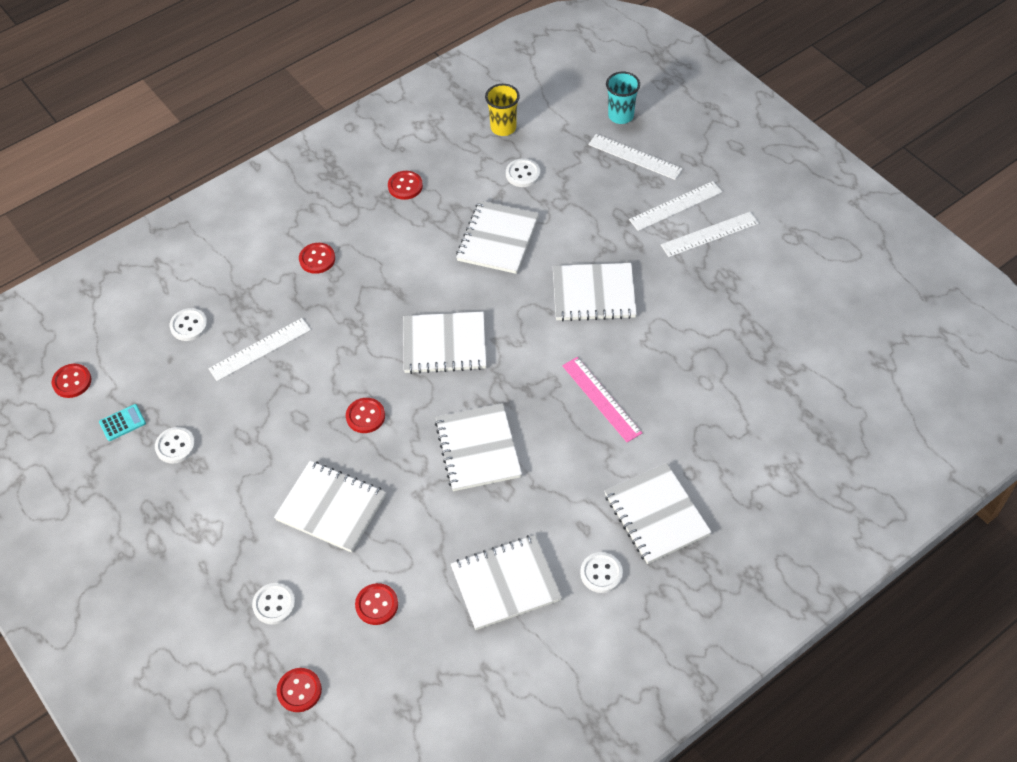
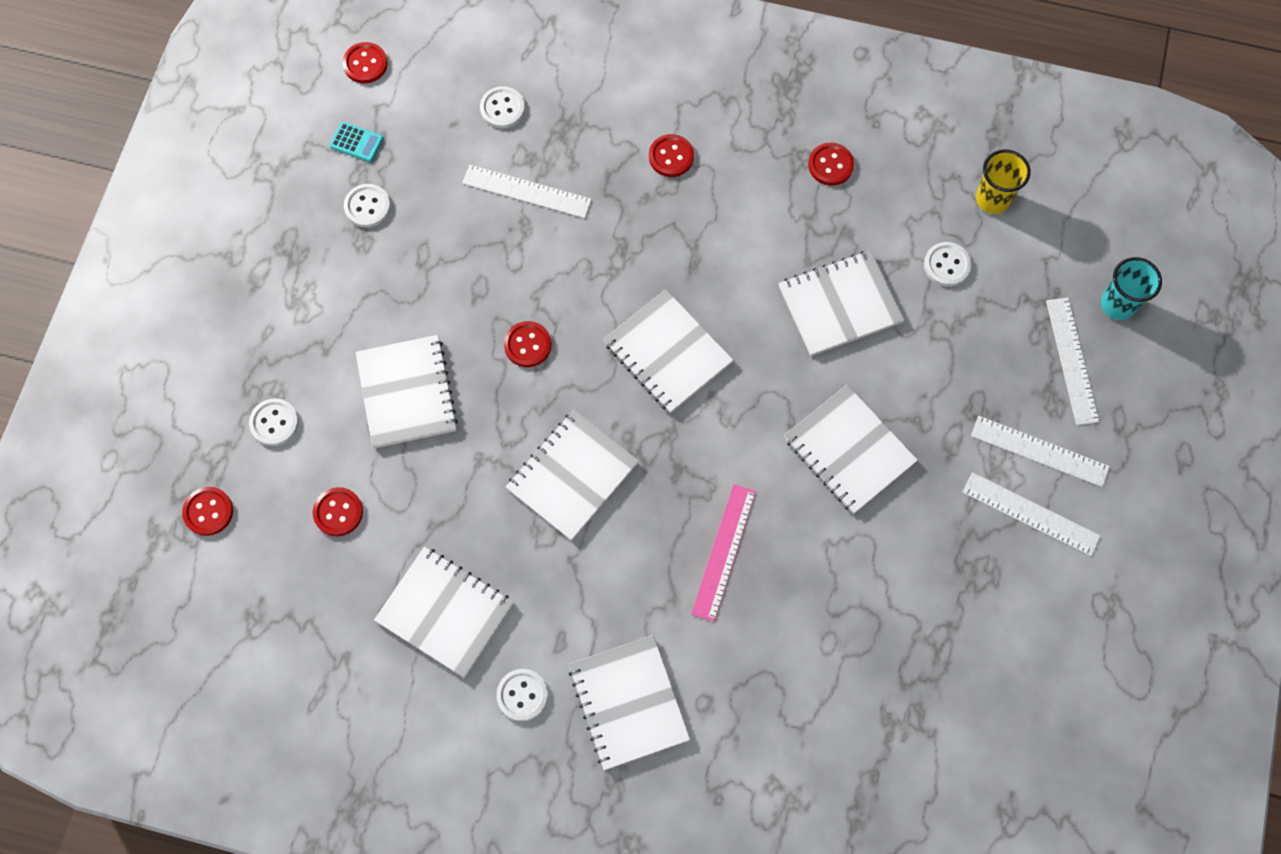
camera: 50 degrees right, 15 degrees up
white notebook [604,463,712,564] -> white notebook turned 45 degrees counterclockwise [569,635,690,770]

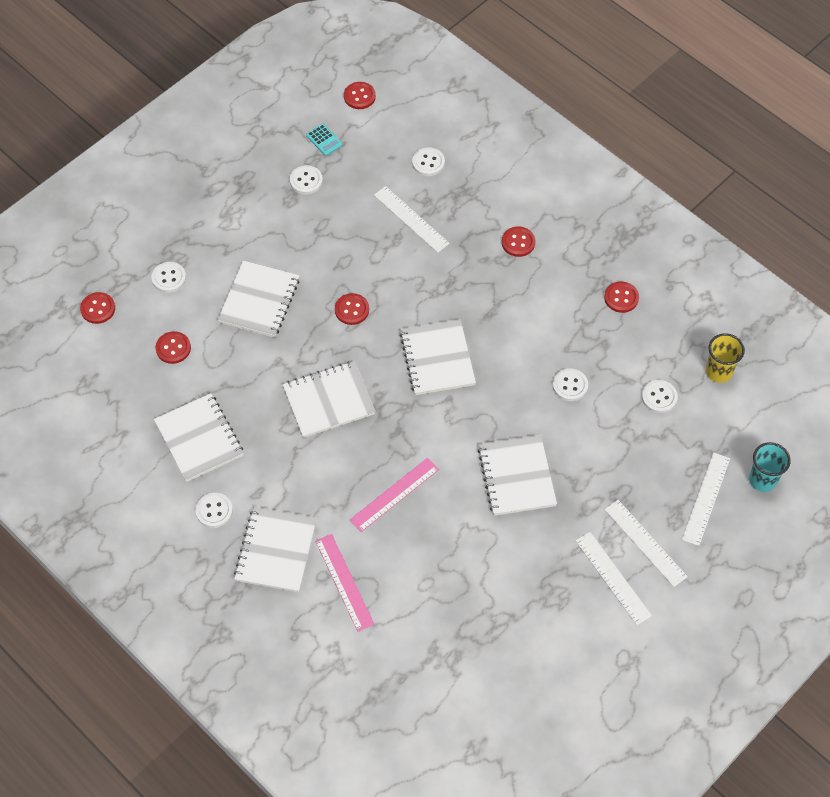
camera: 30 degrees right, 10 degrees down
white notebook [779,250,904,356] -> white button [553,368,588,401]
none -> pink ruler [315,534,374,632]

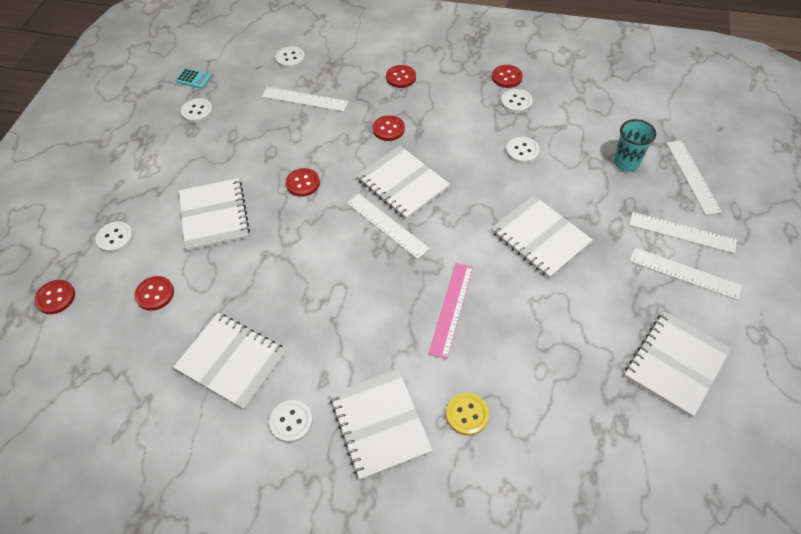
camera: 30 degrees left, 5 degrees down
white notebook [283,361,376,438] -> white notebook moved to [624,312,731,417]
pink ruler [315,534,374,632] -> yellow button [446,393,489,436]
red button [344,82,376,109] -> red button moved to [373,115,405,141]
white button [642,380,678,413] -> white button moved to [501,89,533,113]
yellow cup [706,333,745,383] -> none
turquoise cup [749,442,791,492] -> turquoise cup moved to [614,119,656,172]
none -> white ruler [347,194,430,259]

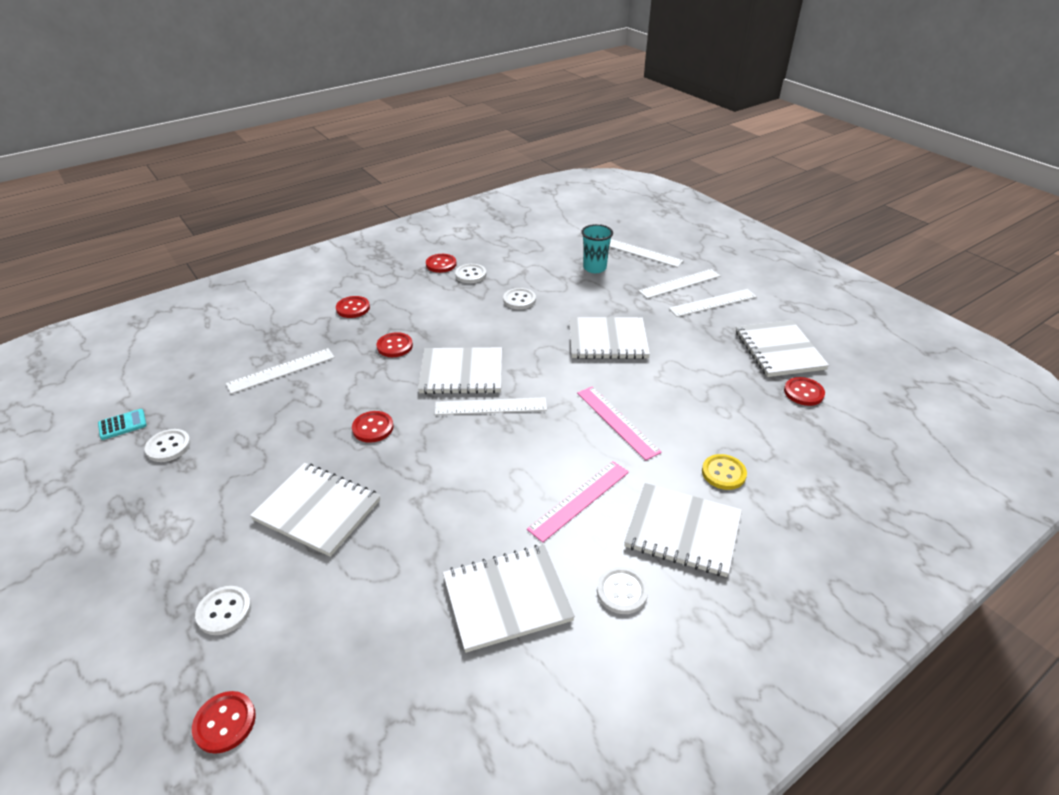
camera: 50 degrees left, 15 degrees down
red button [134,276,174,311] -> red button moved to [784,377,825,406]
white button [275,46,305,68] -> none
none -> pink ruler [527,461,629,543]

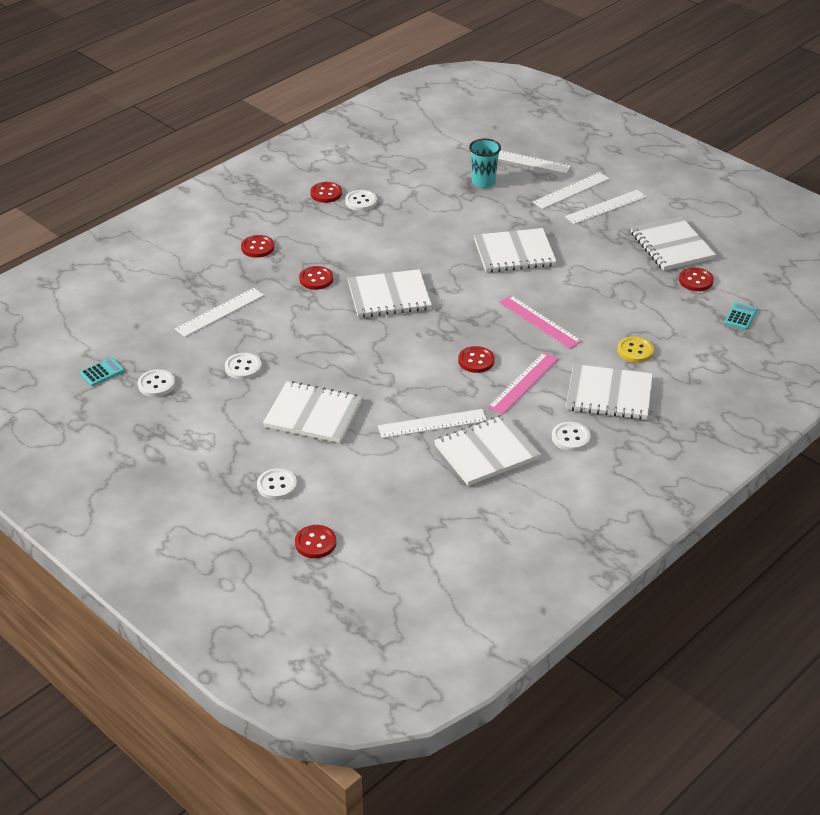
camera: 10 degrees left, 0 degrees up
red button [352,411,394,443] -> red button moved to [458,346,495,373]
white ruler [435,397,547,415] -> white ruler moved to [378,409,487,438]
white button [503,288,536,309] -> white button moved to [225,353,262,379]
none -> turquoise calculator [724,302,757,330]

